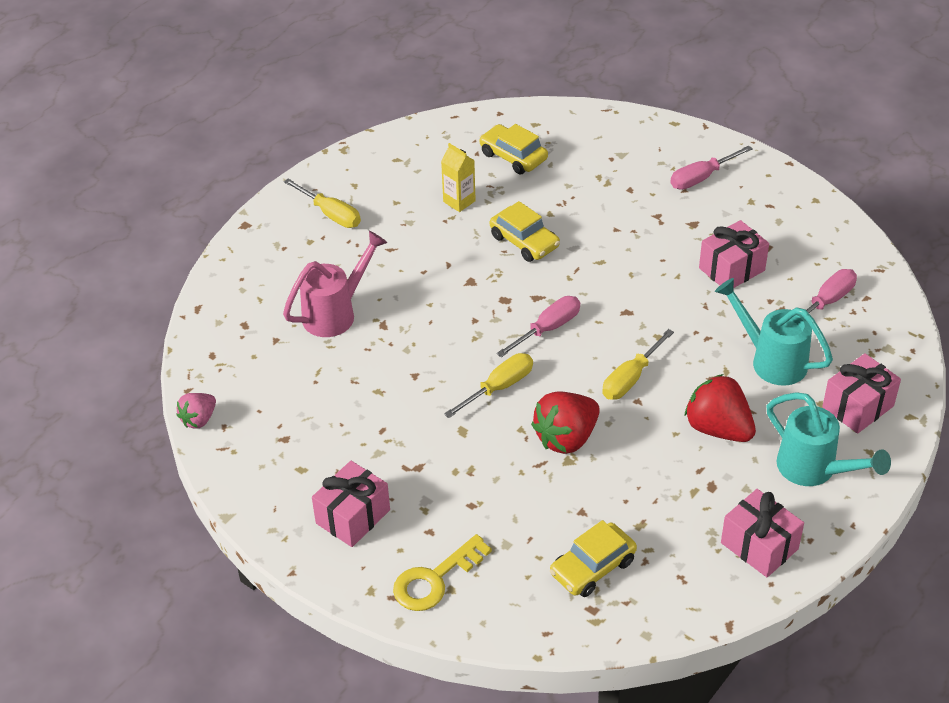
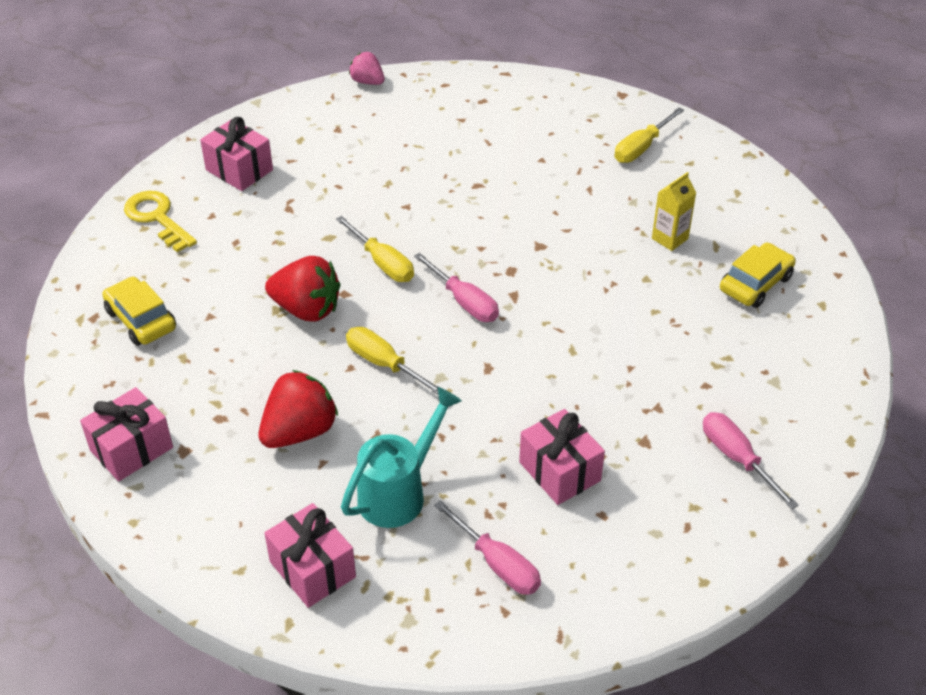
camera: 90 degrees right, 0 degrees up
pink watering can [283,231,388,337] -> none
yellow car [490,201,560,262] -> none
red strawberry [531,391,600,454] -> red strawberry turned 150 degrees clockwise [265,256,341,322]
turquoise watering can [767,392,891,486] -> none

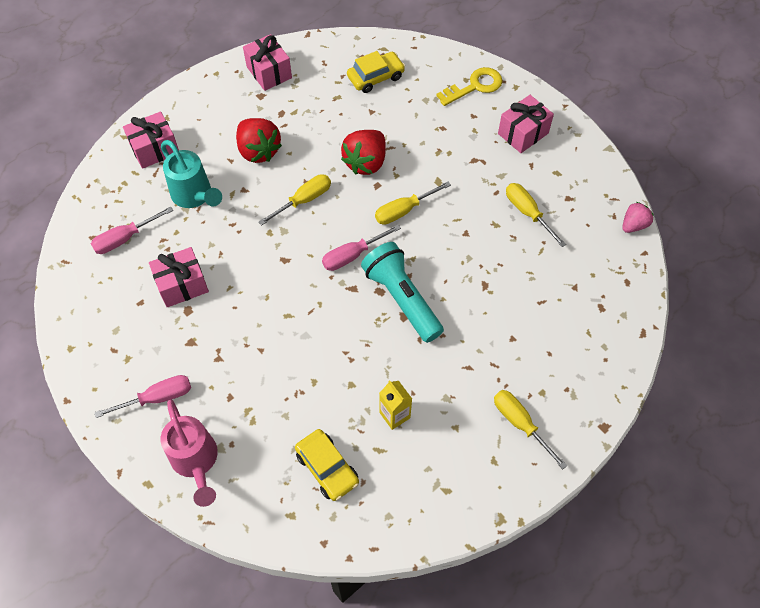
camera: 100 degrees right, 15 degrees up
none -> pink watering can [161,400,218,507]
none -> turquoise flashlight [361,242,444,343]
none -> yellow screwdriver [506,183,566,247]

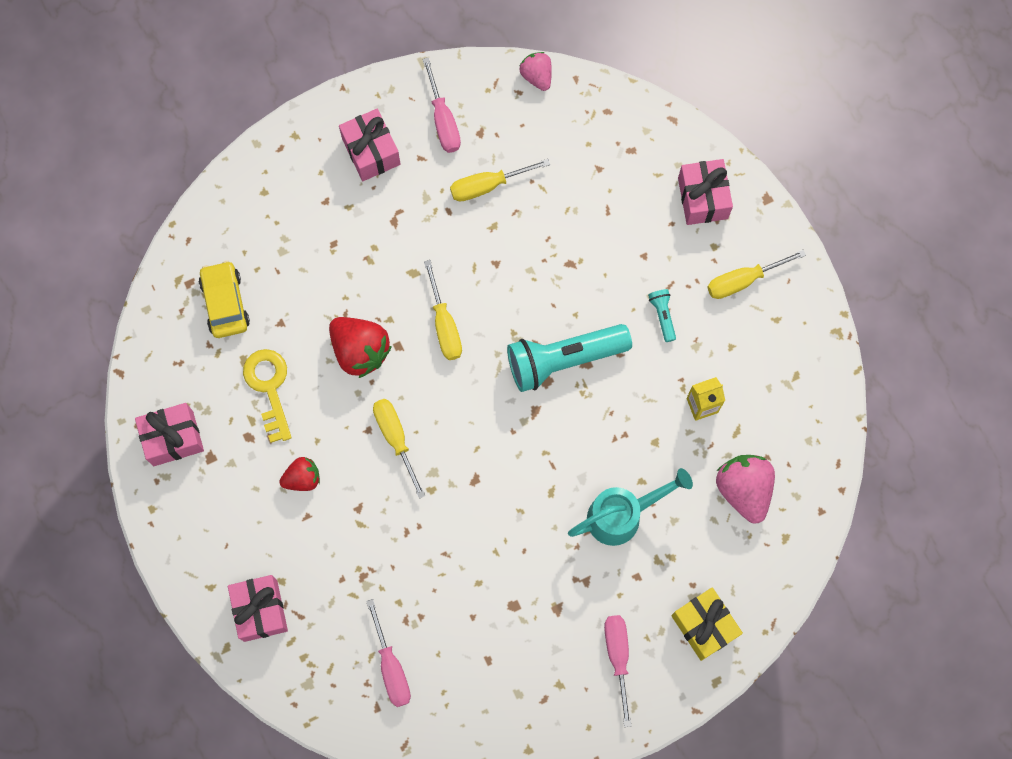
camera: 75 degrees left, 15 degrees up
pink gift [149,247,209,307] -> pink gift moved to [678,159,733,225]
turquoise watering can [161,140,222,208] -> turquoise watering can moved to [568,468,693,546]
pink watering can [161,400,218,507] -> yellow gift [671,588,743,661]
red strawberry [236,118,282,163] -> red strawberry [279,457,320,491], size x0.60
yellow car [295,429,359,501] -> pink strawberry [716,455,775,523]
pink screwdriver [322,225,401,271] -> pink screwdriver moved to [422,57,461,153]
yellow key [436,67,502,106] -> yellow key moved to [243,349,292,443]
none -> turquoise flashlight [648,289,676,342]

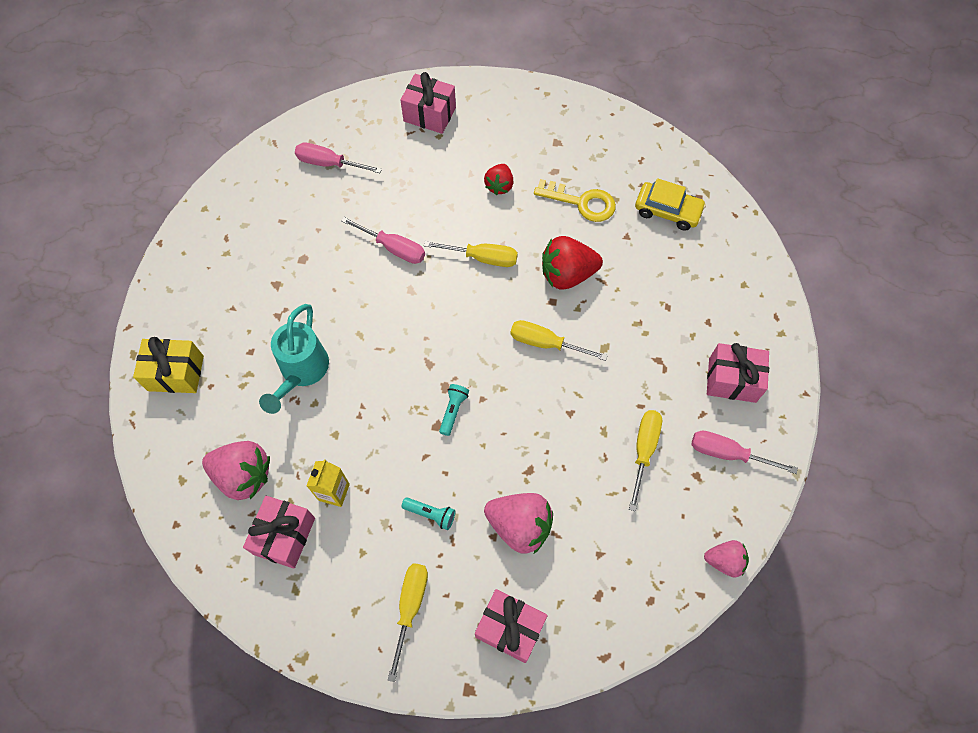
camera: 125 degrees right, 10 degrees down
pink gift [135,403,204,466] -> pink gift moved to [243,496,315,569]
turquoise flashlight [507,324,632,392] -> turquoise flashlight [439,384,469,436], size x0.43
pink screwdriver [604,615,631,727] -> pink screwdriver moved to [341,217,425,264]
none -> pink strawberry [484,493,553,554]

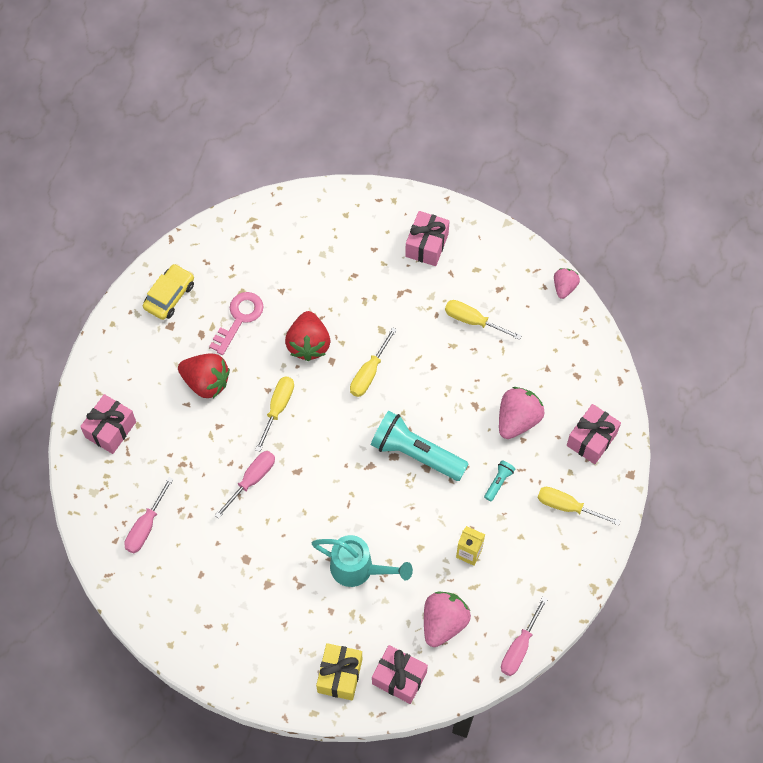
camera: 80 degrees left, 0 degrees up
pink gift [243,496,315,569] -> pink gift moved to [372,645,428,704]
turquoise flashlight [439,384,469,436] -> turquoise flashlight [371,411,469,481], size x2.34
red strawberry [484,164,513,195] -> red strawberry [178,353,230,398], size x1.68
yellow key [534,179,616,222] -> pink key [209,292,264,355]
yellow car [635,178,706,231] -> yellow car moved to [143,264,194,320]
pink screwdriver [691,431,798,474] -> pink screwdriver moved to [501,596,548,676]

